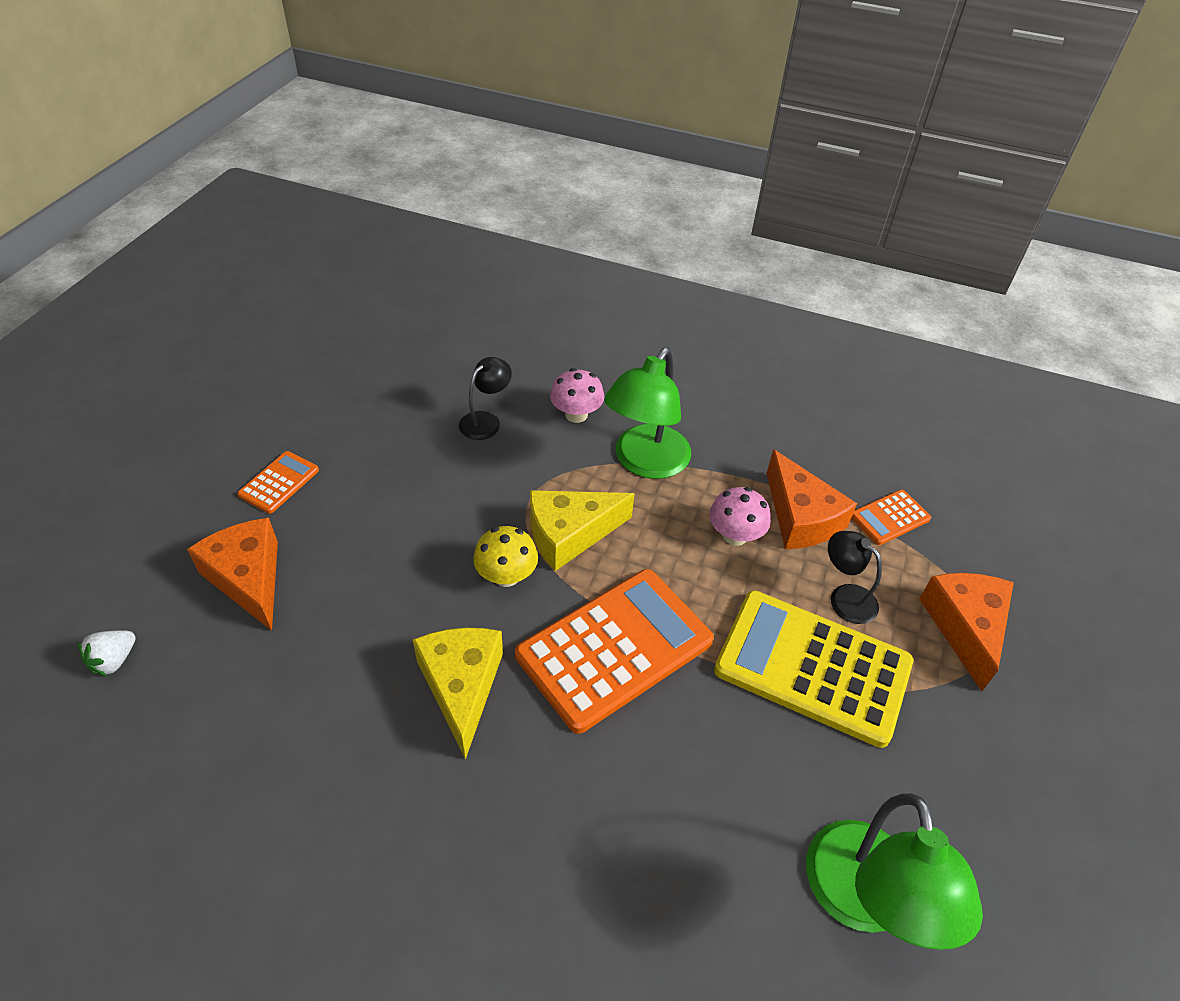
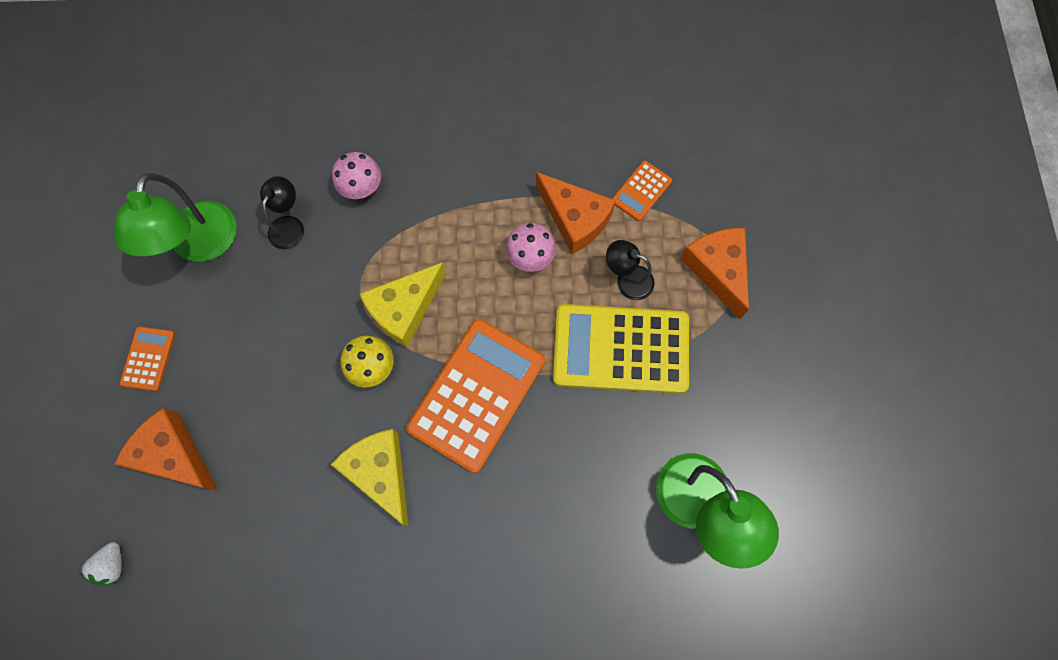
camera: 20 degrees left, 25 degrees up
green lamp [604,348,691,479] -> green lamp moved to [114,173,237,262]

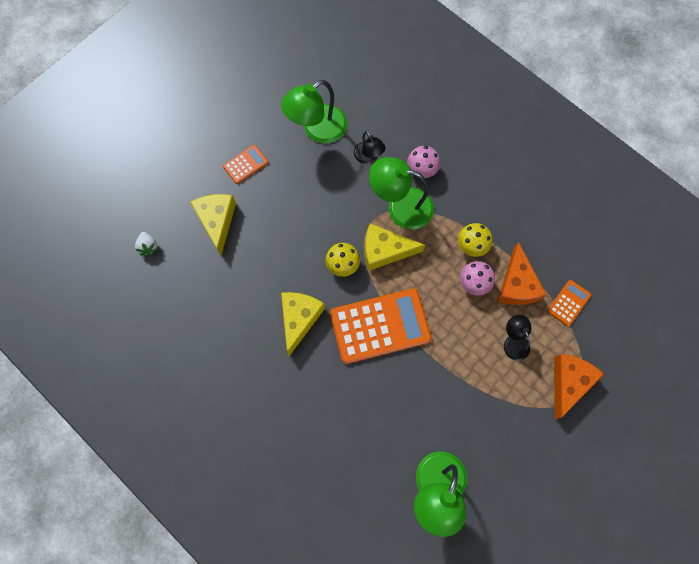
camera: 45 degrees right, 0 degrees up
white strawberry [79,542,122,585] -> white strawberry turned 75 degrees counterclockwise [135,232,158,255]
orange cheese [114,408,218,490] -> yellow cheese [190,194,236,255]
black lamp [260,176,304,250] -> black lamp turned 90 degrees clockwise [354,131,385,164]
yellow calculator [553,304,689,394] -> none
orange calculator [612,161,672,221] -> orange calculator turned 135 degrees clockwise [547,280,591,326]
none -> green lamp [369,157,434,230]
none -> yellow mushroom [458,223,492,257]

